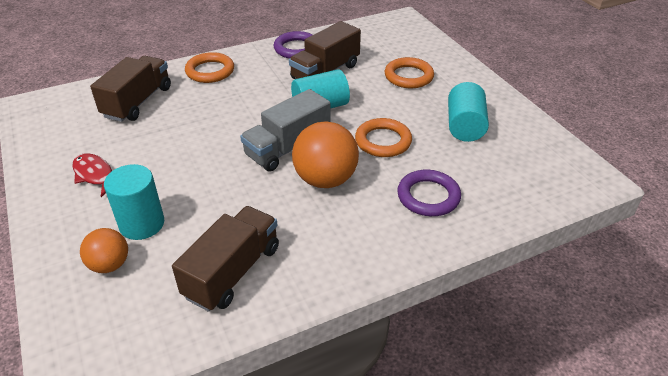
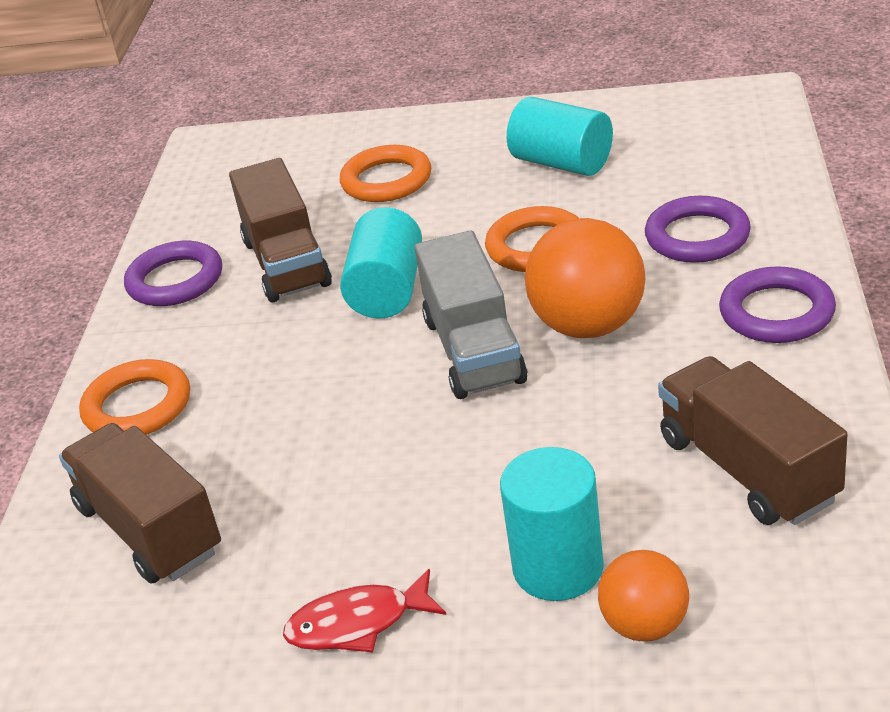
camera: 55 degrees left, 5 degrees down
none -> purple ring [719,266,836,343]

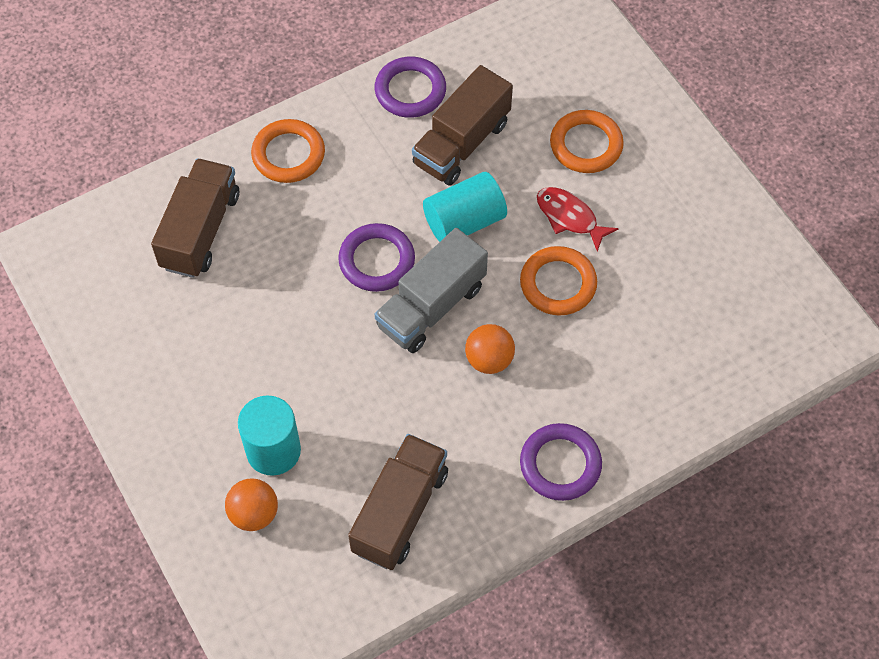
camera: 50 degrees right, 25 degrees up
red fish [283,569,446,652] -> red fish moved to [537,187,619,251]
turquoise cylinder [507,97,613,176] -> none
orange ball [525,218,645,338] -> orange ball [465,324,515,374], size x0.59
purple ring [645,196,751,263] -> purple ring moved to [338,223,415,292]

